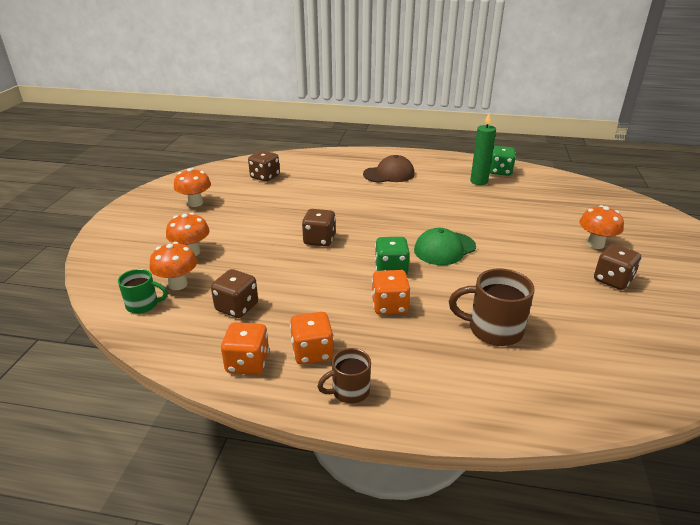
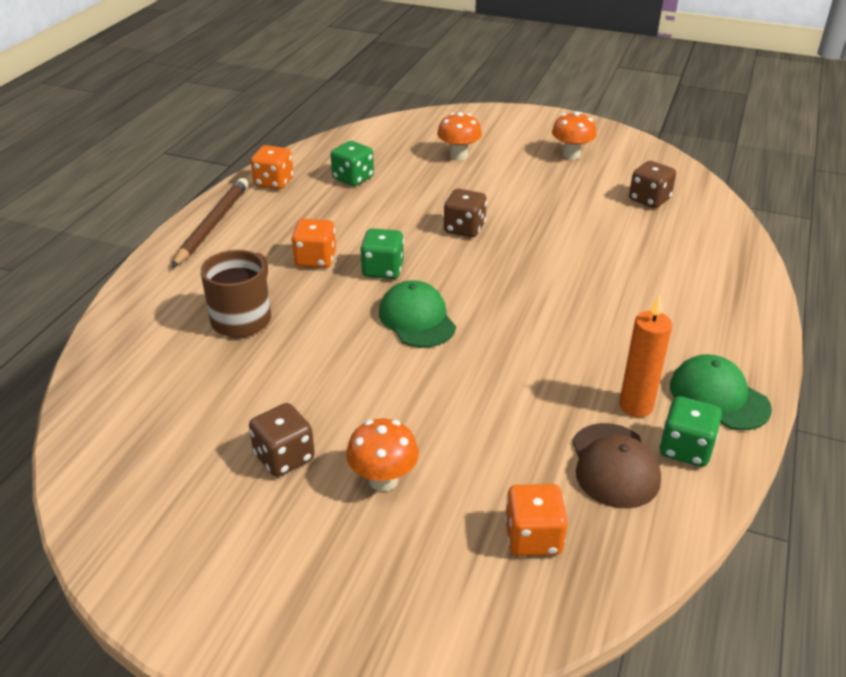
camera: 100 degrees right, 5 degrees up
green mug [118,269,168,314] -> none
orange mushroom [150,242,197,290] -> none
brown dice [211,269,258,318] -> green dice [330,141,374,186]
orange dice [290,312,333,364] -> orange dice moved to [505,484,568,556]
brown mug [317,348,371,404] -> brown pencil [172,178,248,268]
brown cap [363,155,415,183] -> brown cap moved to [573,423,661,508]
green candle [470,113,496,185] -> orange candle [619,295,672,417]
none -> green cap [670,354,772,430]

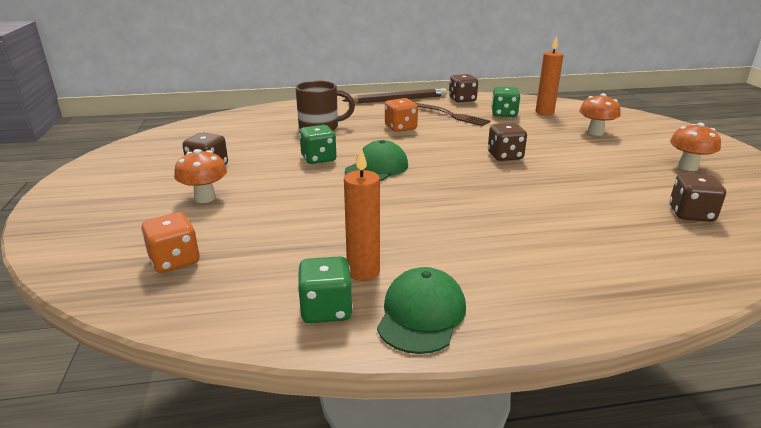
camera: 60 degrees right, 10 degrees down
orange dice [251,145,294,190] -> brown dice [449,74,478,103]
green dice [360,228,404,279] -> green dice moved to [299,125,337,164]
brown cap [573,423,661,508] -> none
none -> brown fork [414,102,491,126]
none -> orange candle [536,36,564,115]

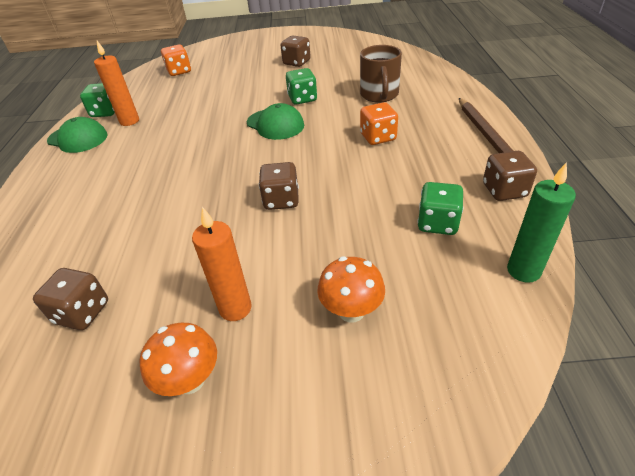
camera: 100 degrees right, 15 degrees up
orange mushroom [174,149,227,203] -> none
brown fork [414,102,491,126] -> none
orange candle [536,36,564,115] -> orange candle moved to [192,207,252,321]
none -> green candle [507,162,576,283]

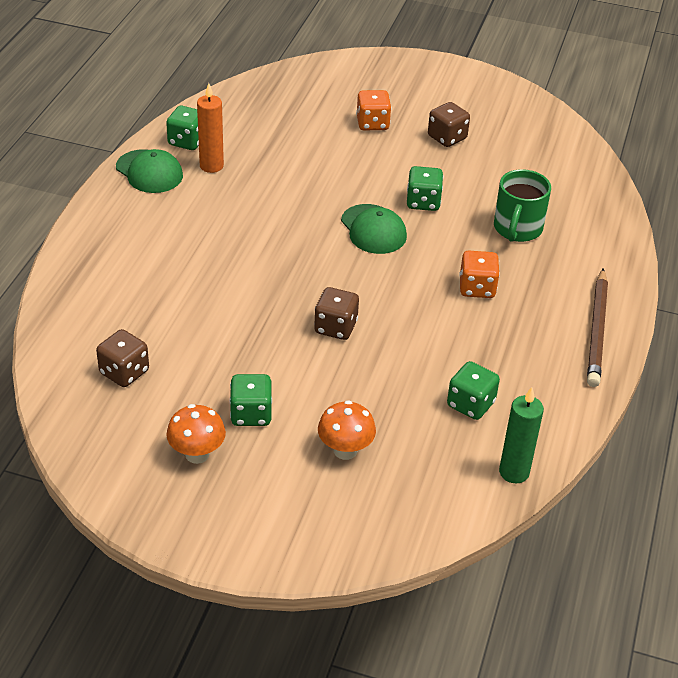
camera: 15 degrees right, 0 degrees up
orange dice [161,45,191,76] -> orange dice moved to [356,90,391,130]
orange candle [192,207,252,321] -> green dice [230,374,272,426]
brown mug [360,45,402,103] -> green mug [494,169,551,242]
brown dice [483,151,537,201] -> none

